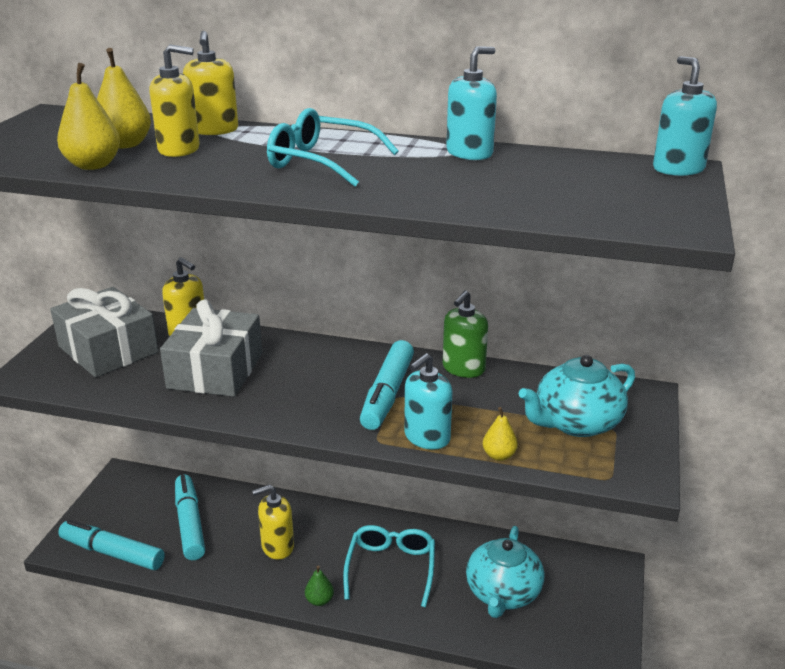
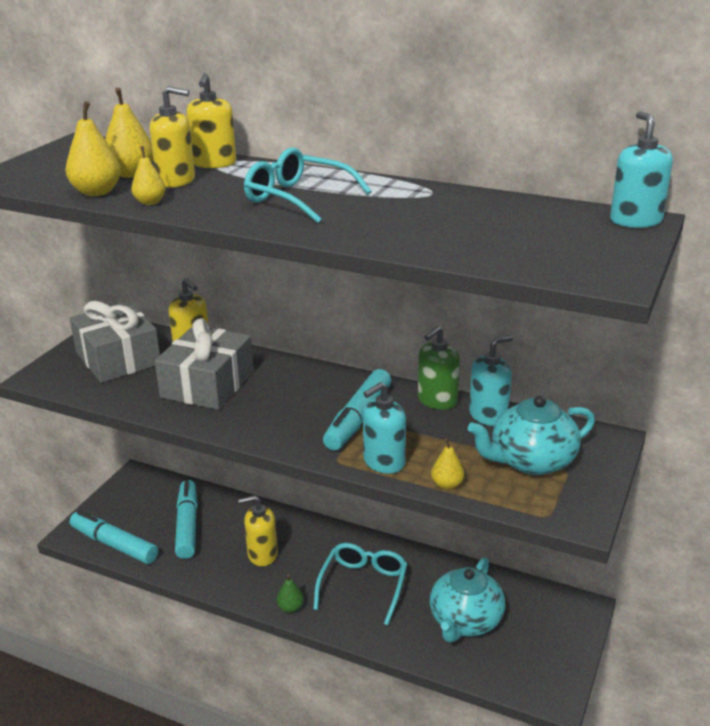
camera: 10 degrees right, 0 degrees up
turquoise soap dispenser [446,46,497,160] -> turquoise soap dispenser moved to [469,335,513,426]
none -> yellow pear [131,146,165,205]

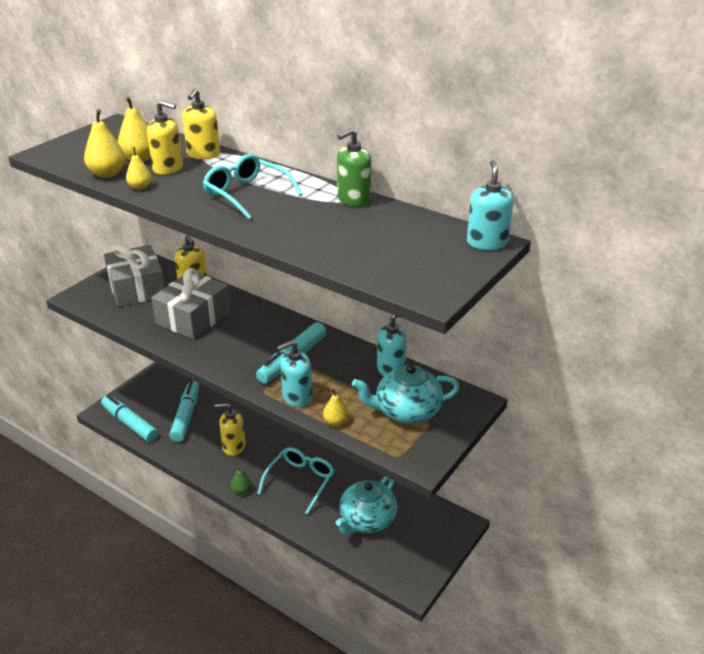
camera: 10 degrees right, 5 degrees up
green soap dispenser [418,326,460,410] -> green soap dispenser moved to [337,128,371,207]

